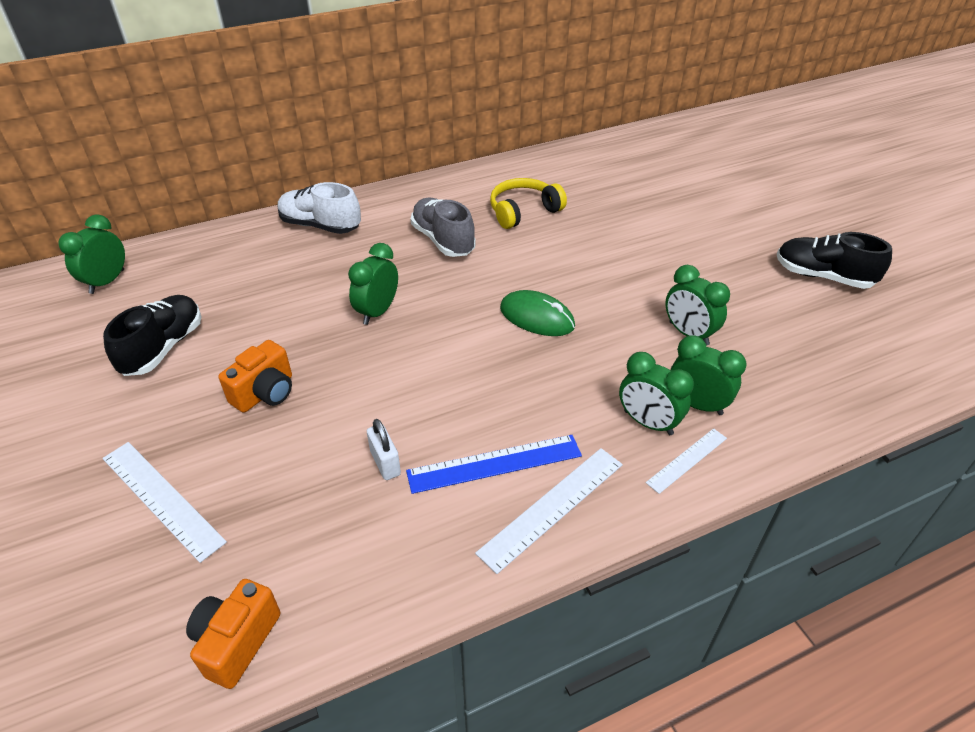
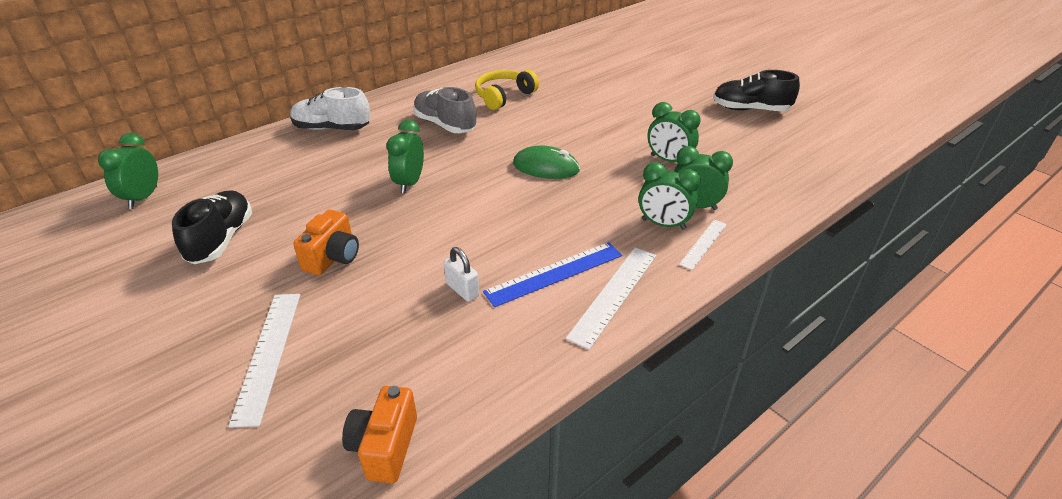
camera: 15 degrees left, 5 degrees down
white ruler [102,442,227,563] -> white ruler turned 60 degrees clockwise [228,294,300,428]

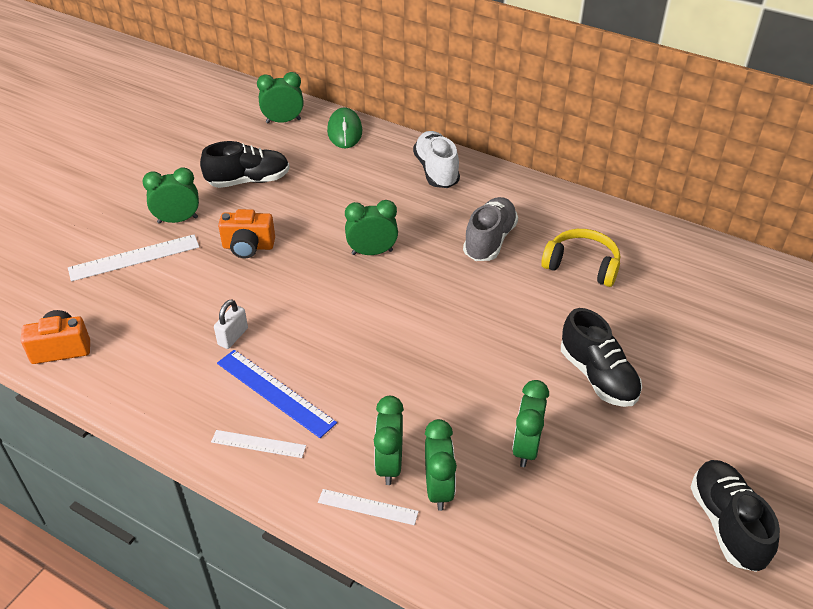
camera: 70 degrees right, 5 degrees up
green mouse [513,145,580,179] -> green mouse moved to [327,107,362,148]
white ruler [566,247,656,350] -> white ruler [211,430,306,458], size x0.61
none -> green clock [142,167,199,224]
none -> black shoe [561,308,642,407]

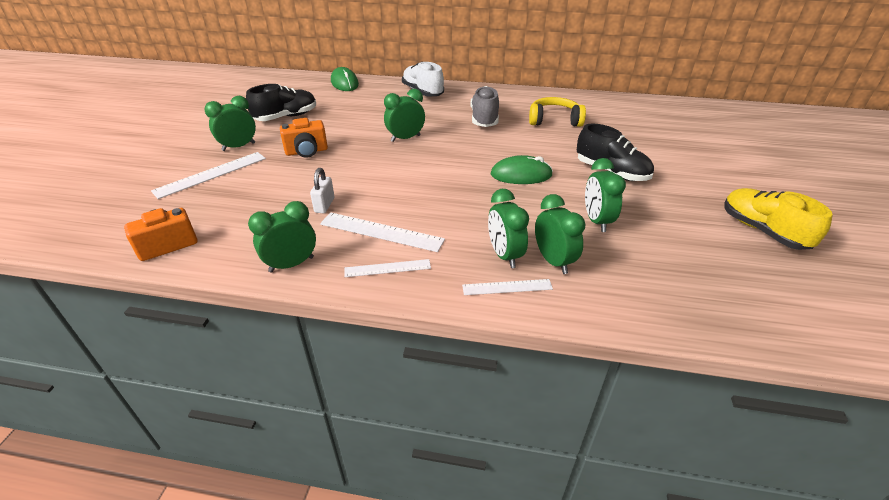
camera: 20 degrees left, 5 degrees down
blue ruler [217,350,337,438] -> white ruler [320,212,445,252]
green clock [257,72,304,123] -> green clock moved to [248,201,316,272]
black shoe [691,460,780,572] -> yellow shoe [724,188,833,250]
none -> green mouse [491,155,553,184]

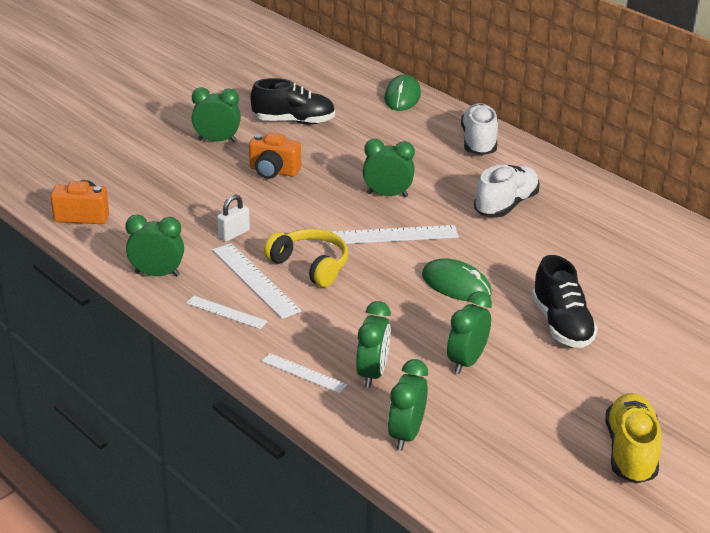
camera: 35 degrees right, 5 degrees down
white ruler [151,152,266,199] -> white ruler moved to [329,225,459,245]
grey shoe [470,86,499,127] -> white shoe [474,165,540,217]
green clock [488,189,529,268] -> green clock moved to [388,359,428,451]
yellow headphones [529,97,586,127] -> yellow headphones moved to [264,229,348,287]

